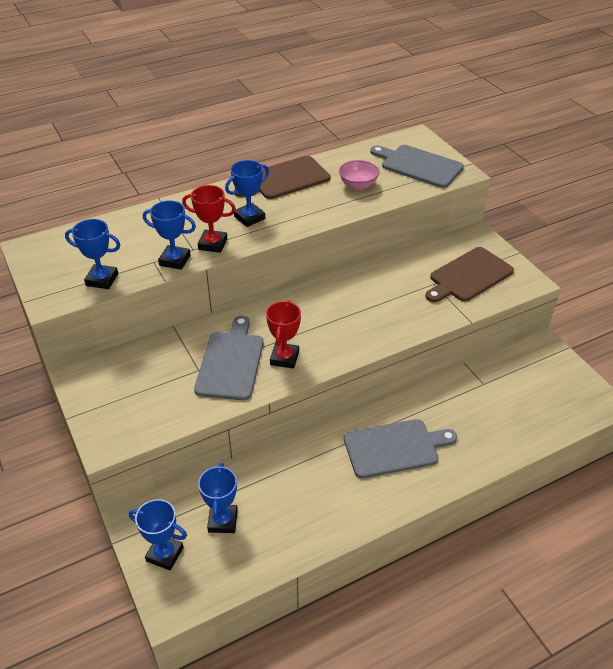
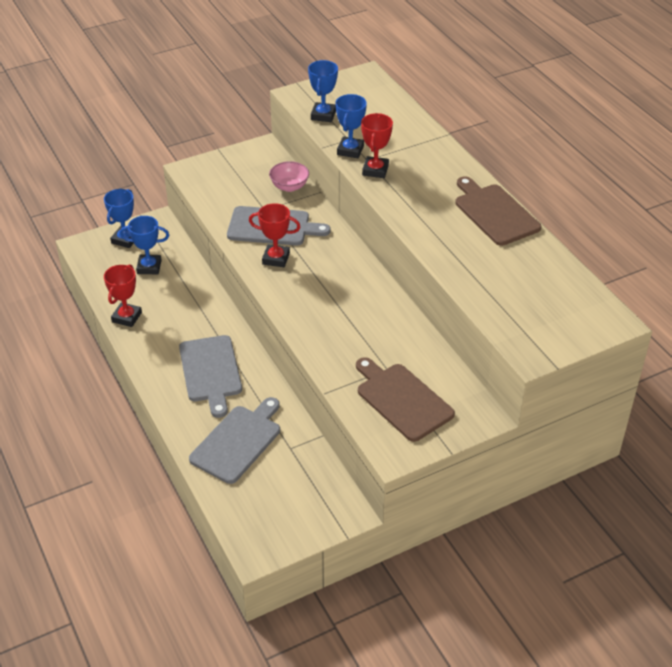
camera: 90 degrees right, 0 degrees up
blue trophy [225,160,269,227] -> none
pink bowl [339,160,379,190] -> pink bowl moved to [269,161,309,192]
grey cutting board [370,145,464,188] -> grey cutting board moved to [189,397,280,484]
none -> red trophy [104,264,142,327]

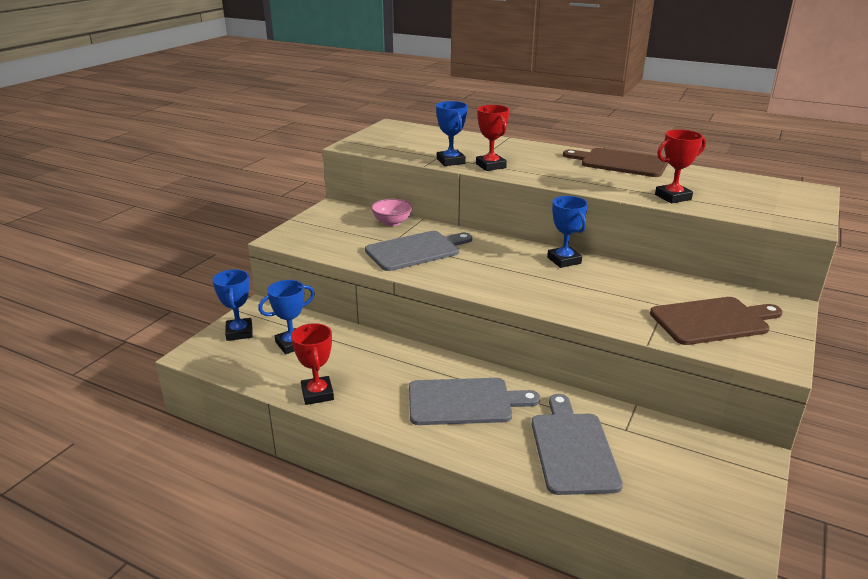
camera: 35 degrees left, 15 degrees down
grey cutting board [179,335,242,418] -> grey cutting board turned 45 degrees counterclockwise [409,378,540,425]
red trophy [249,203,300,267] -> red trophy moved to [655,130,706,204]
blue trophy [308,60,338,122] -> blue trophy moved to [547,196,588,268]
brown cutting board [356,357,455,442] -> brown cutting board turned 150 degrees clockwise [650,297,783,345]

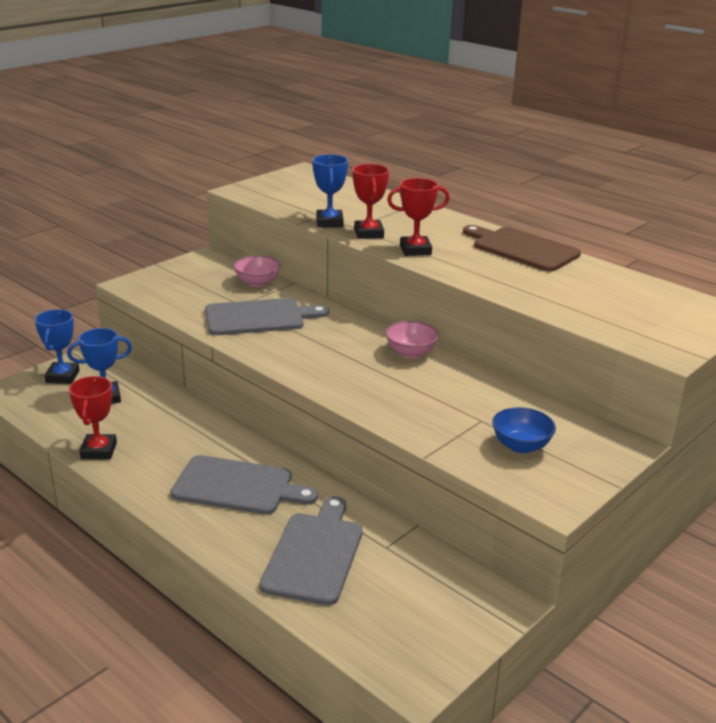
camera: 15 degrees right, 0 degrees up
blue trophy [547,196,588,268] -> pink bowl [385,321,439,358]
brown cutting board [650,297,783,345] -> blue bowl [492,407,556,453]
red trophy [655,130,706,204] -> red trophy moved to [387,178,450,256]

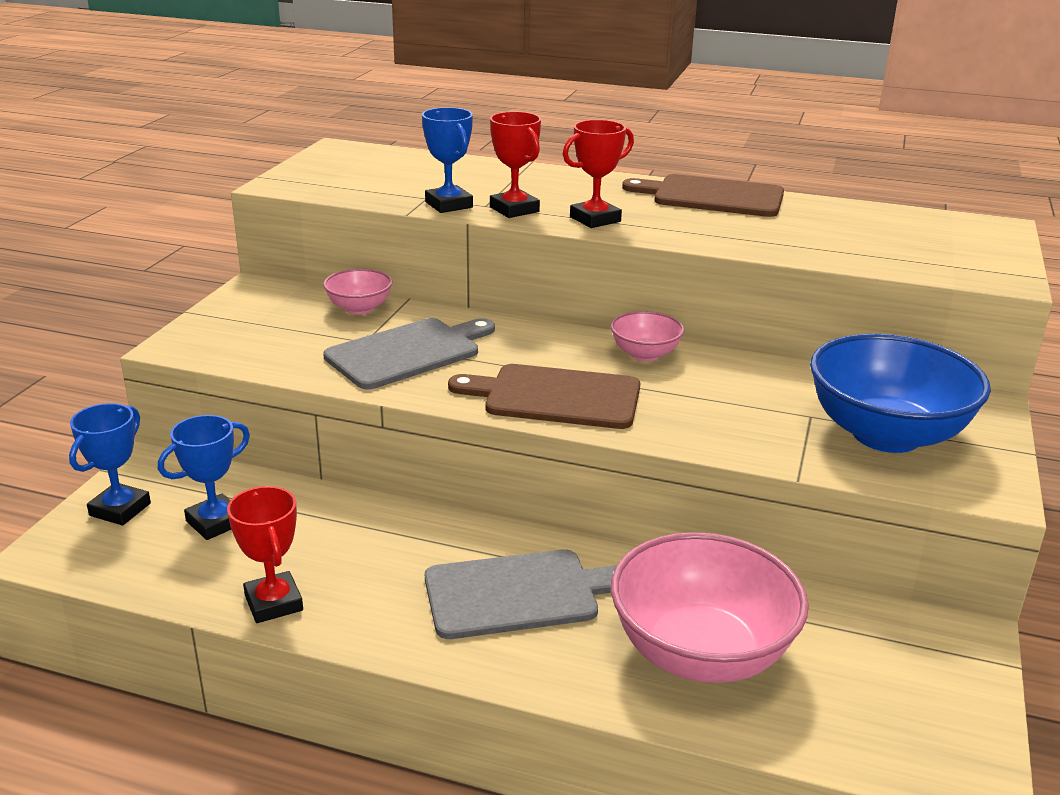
camera: 25 degrees left, 0 degrees up
blue trophy [35,309,80,384] -> blue trophy turned 45 degrees clockwise [69,403,151,526]
grey cutting board [260,496,363,605] -> pink bowl [611,532,809,683]
blue bowl [492,407,556,453] -> blue bowl [810,334,991,453], size x2.05
none -> brown cutting board [448,364,640,429]

